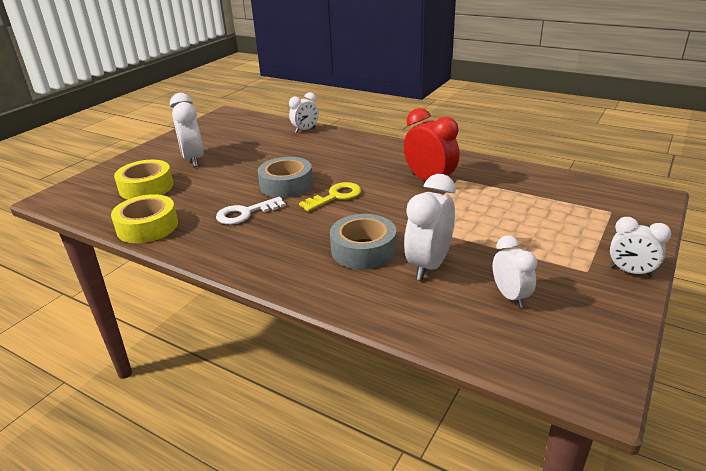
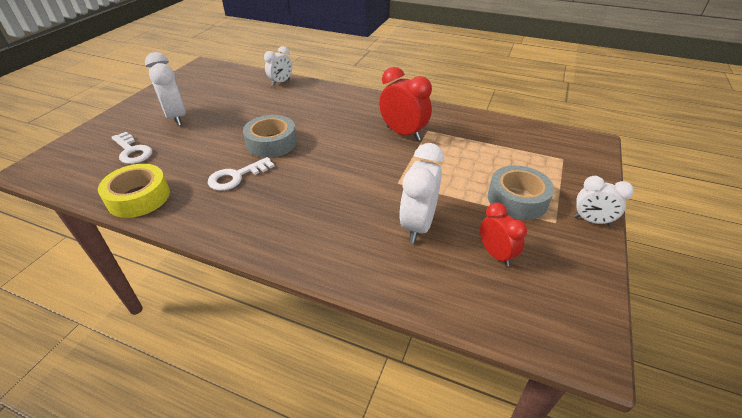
camera: 10 degrees left, 10 degrees up
yellow tape [114,160,174,199] -> white key [111,132,152,164]
yellow key [299,182,361,212] -> none
grey tape [330,214,396,269] -> grey tape moved to [488,165,554,220]
white clock [493,235,537,308] -> red clock [480,202,527,267]

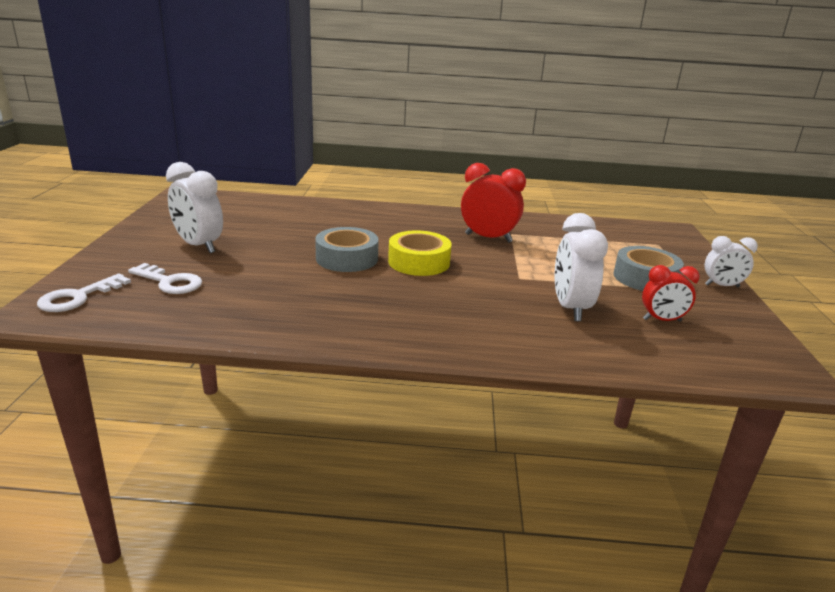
camera: 20 degrees left, 15 degrees down
yellow tape [98,164,170,218] -> yellow tape moved to [388,230,451,276]
white key [208,157,275,191] -> white key moved to [37,273,131,312]
white clock [264,46,292,86] -> none
red clock [480,202,527,267] -> red clock turned 135 degrees clockwise [642,265,700,321]

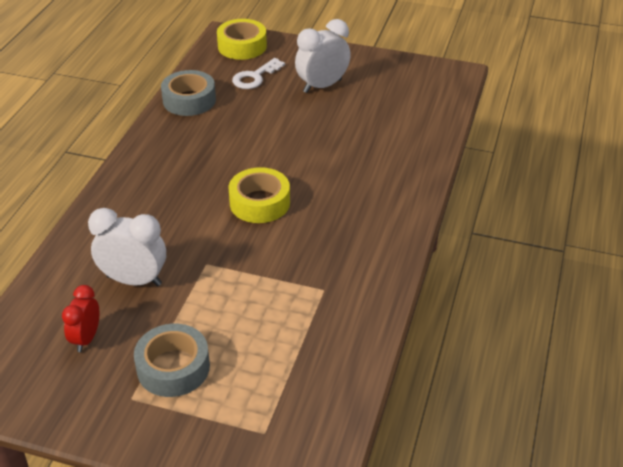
camera: 105 degrees right, 15 degrees up
white key [37,273,131,312] -> yellow tape [217,19,267,60]
grey tape [315,227,379,272] -> grey tape moved to [161,70,216,116]
red clock [461,163,526,243] -> none
white clock [705,236,758,287] -> none

